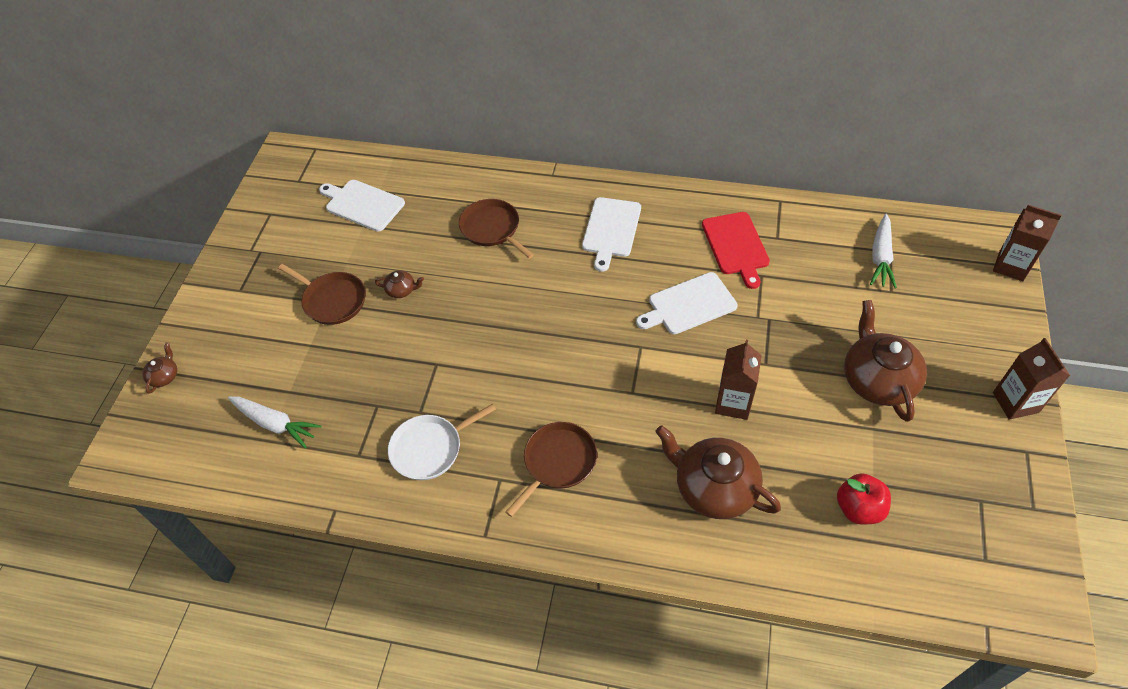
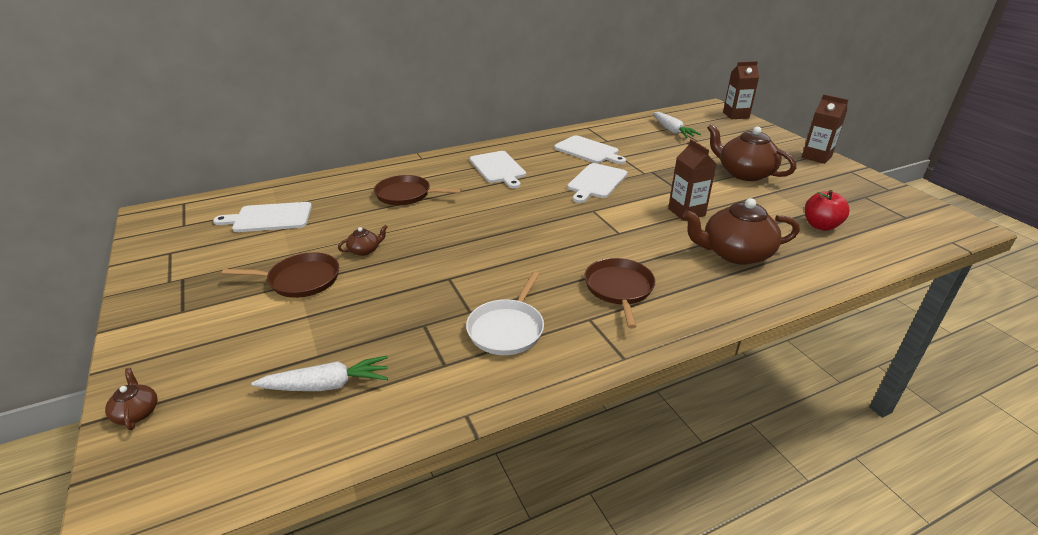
camera: 40 degrees left, 20 degrees down
red cutting board [702,212,770,289] -> white cutting board [554,135,626,164]

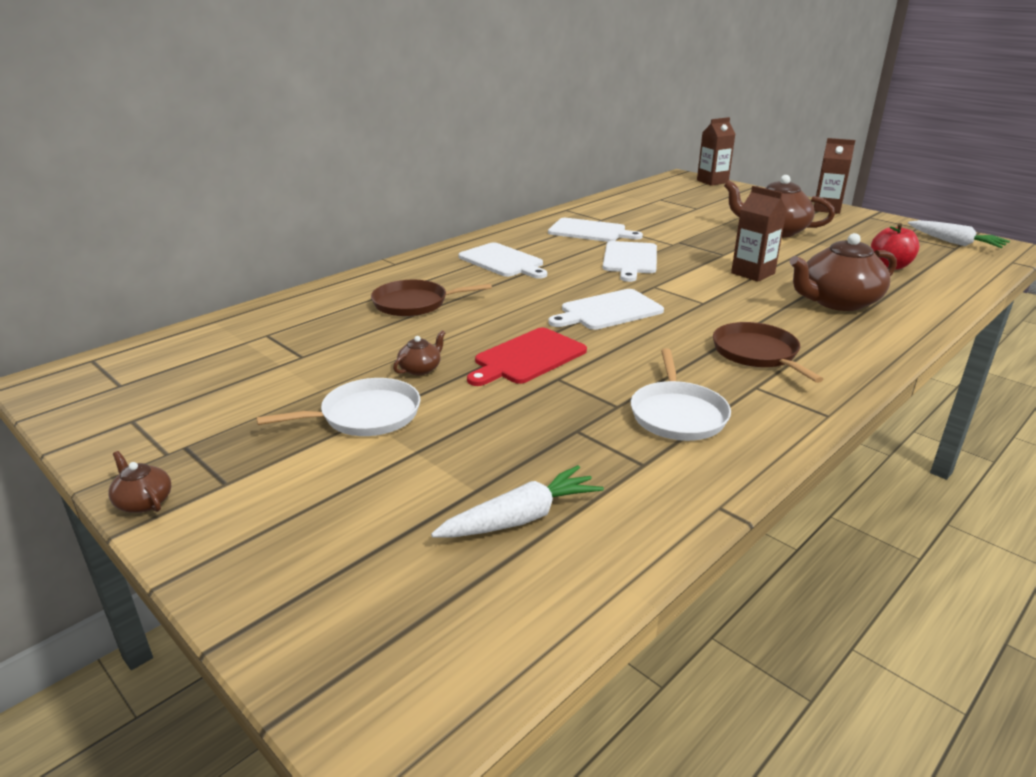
camera: 20 degrees left, 5 degrees down
brown teapot [105,368,158,430] -> brown teapot moved to [108,451,172,513]
white cutting board [213,202,312,232] -> white cutting board moved to [548,289,664,330]
brown pan [222,252,339,298] -> white pan [256,378,421,436]
white carrot [653,112,701,138] -> white carrot moved to [908,220,1010,248]
none -> red cutting board [467,328,587,386]

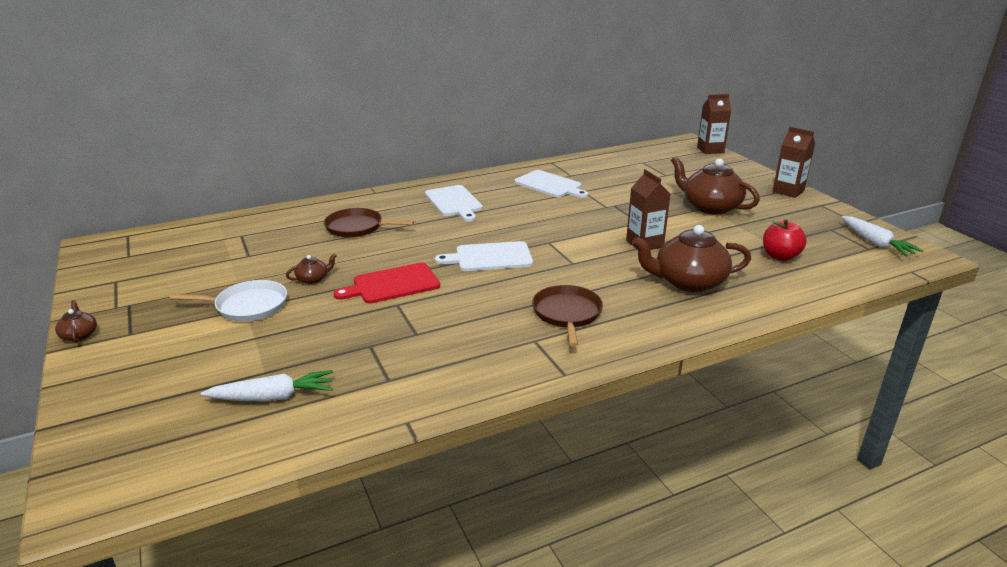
camera: 20 degrees right, 0 degrees up
white cutting board [603,241,657,282] -> none
white pan [631,348,731,441] -> none

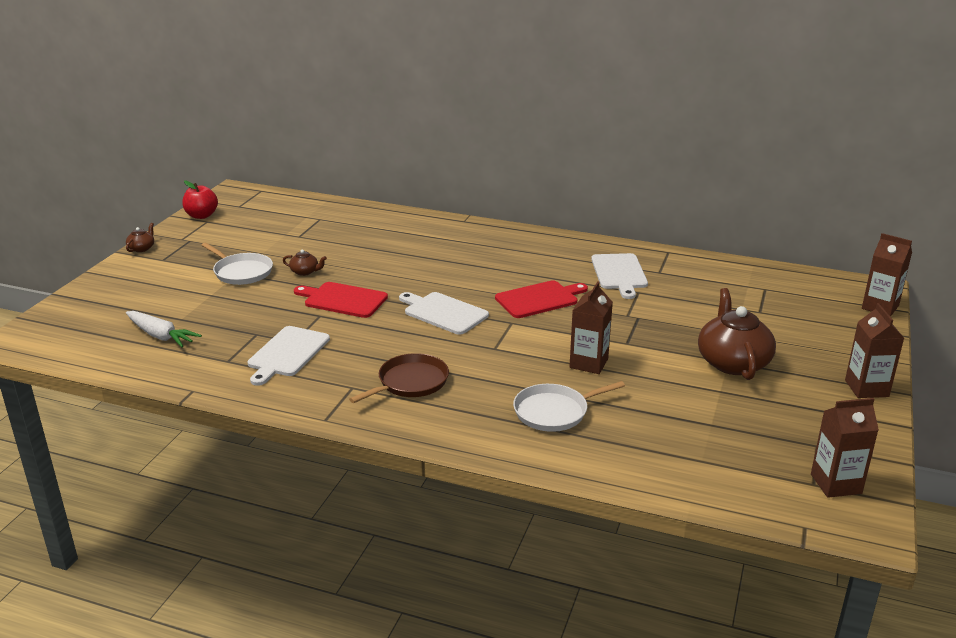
camera: 45 degrees right, 0 degrees up
brown pan [324,208,414,238] -> none
white cutting board [425,185,483,221] -> white cutting board moved to [248,326,330,386]
brown teapot [632,225,751,292] -> white pan [513,381,625,432]
red apple [763,219,807,261] -> red apple moved to [182,181,218,219]
white carrot [842,216,924,257] -> brown carton [811,398,879,498]
none -> red cutting board [495,280,588,318]

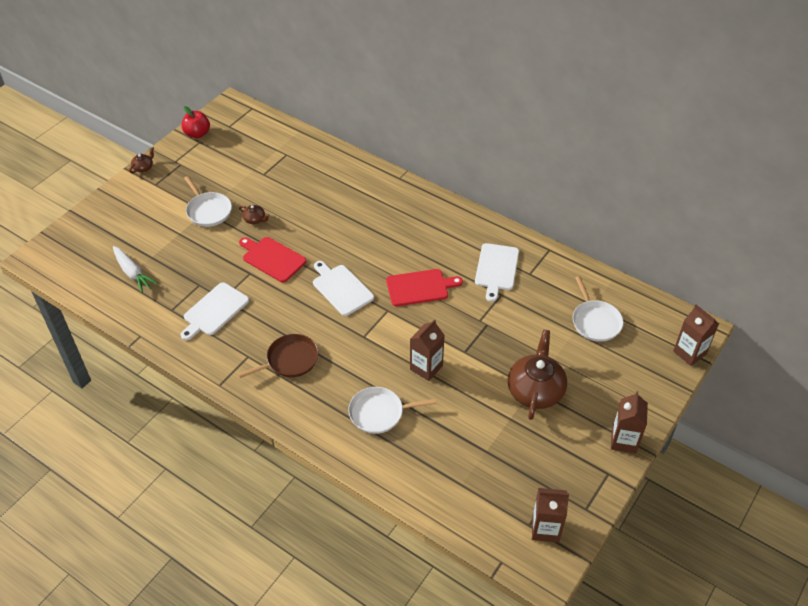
camera: 15 degrees right, 20 degrees up
none -> white pan [573,276,623,342]

